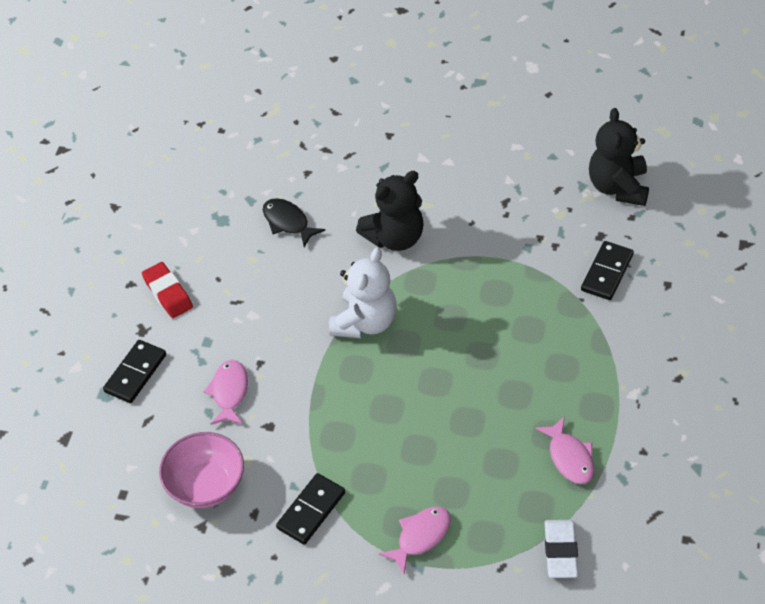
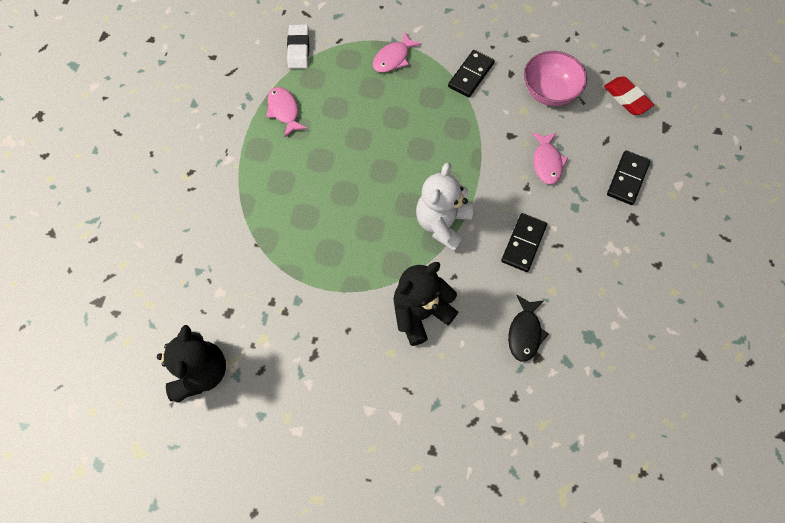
camera: 175 degrees right, 15 degrees up
red eraser [142,262,193,318] -> red eraser moved to [604,76,654,115]
black fish [263,198,325,247] -> black fish turned 60 degrees clockwise [508,295,549,362]
black domino [581,241,634,300] -> black domino moved to [501,213,547,272]

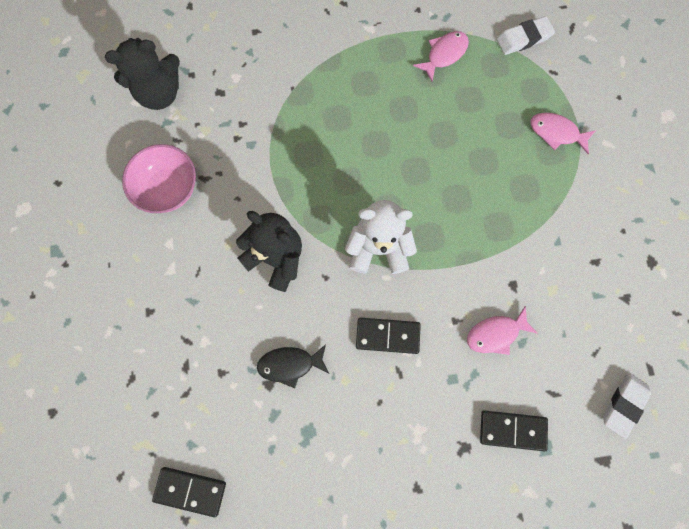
camera: 70 degrees right, 10 degrees up
black domino [448,50,494,97] -> black domino moved to [152,467,226,517]
pink bowl [524,51,587,106] -> pink bowl moved to [122,144,196,213]
red eraser [604,76,654,115] -> white eraser [603,373,651,439]

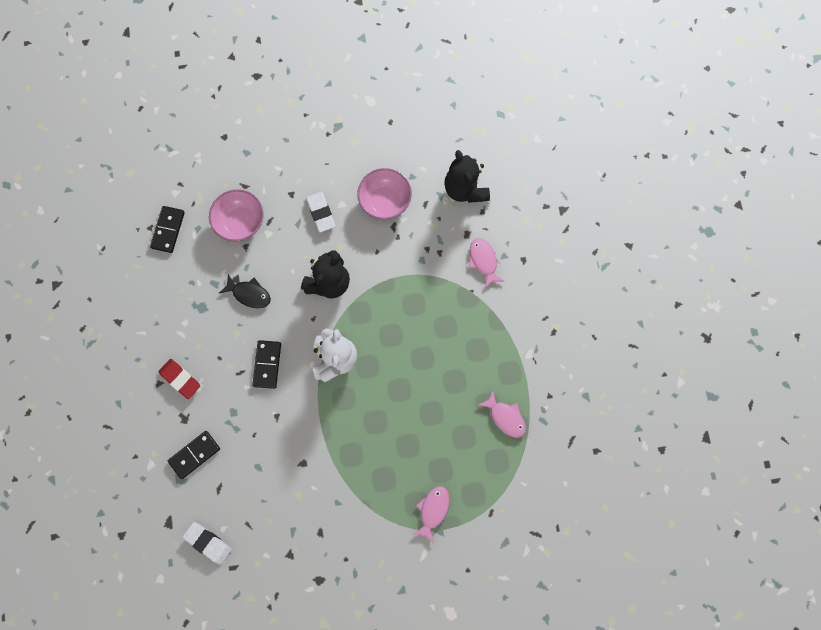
camera: 90 degrees right, 0 degrees up
black fish [257,344,329,388] -> black fish turned 120 degrees clockwise [219,274,271,308]
pink fish [467,306,538,355] -> pink fish moved to [469,238,504,288]
black domino [480,410,548,451] -> black domino turned 45 degrees clockwise [168,431,220,479]
white eraser [496,16,555,55] -> white eraser moved to [306,192,335,232]
none -> red eraser [159,359,200,399]
none -> pink bowl [209,189,264,241]

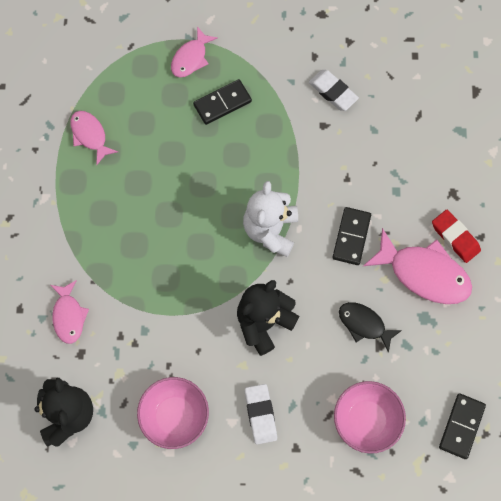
camera: 170 degrees left, 5 degrees down
black domino [168,431,220,479] -> black domino moved to [193,79,252,125]
white eraser [182,522,232,564] -> white eraser moved to [309,70,359,111]
none -> pink fish [363,228,472,304]

